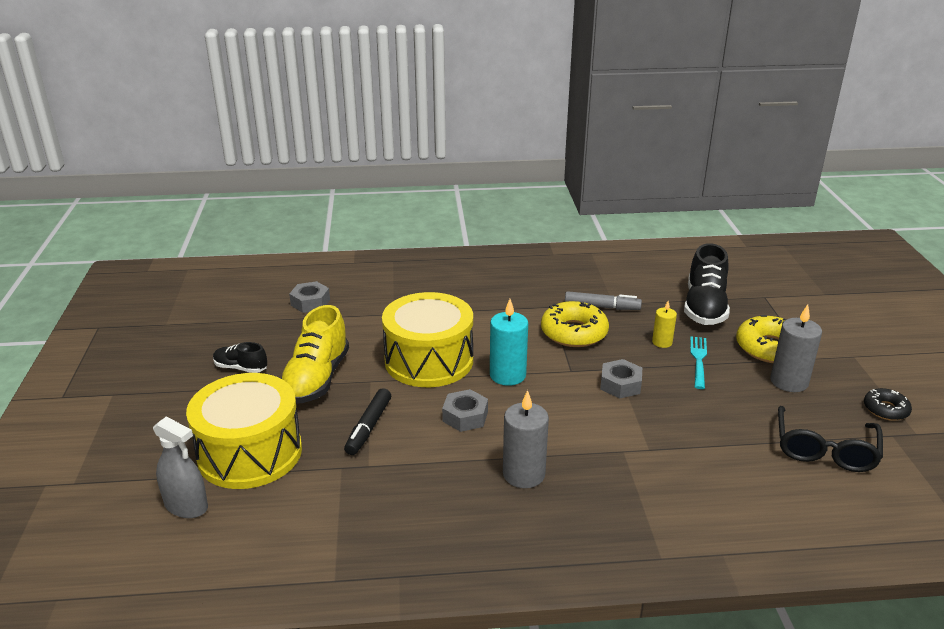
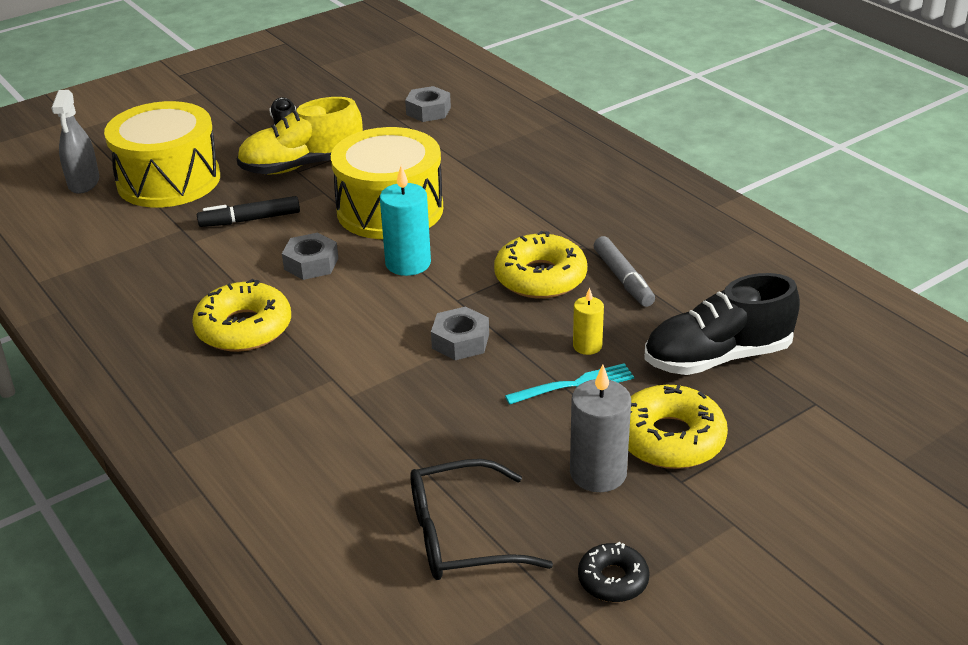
camera: 60 degrees right, 5 degrees up
grey candle [503,390,549,488] -> yellow donut [192,279,291,352]

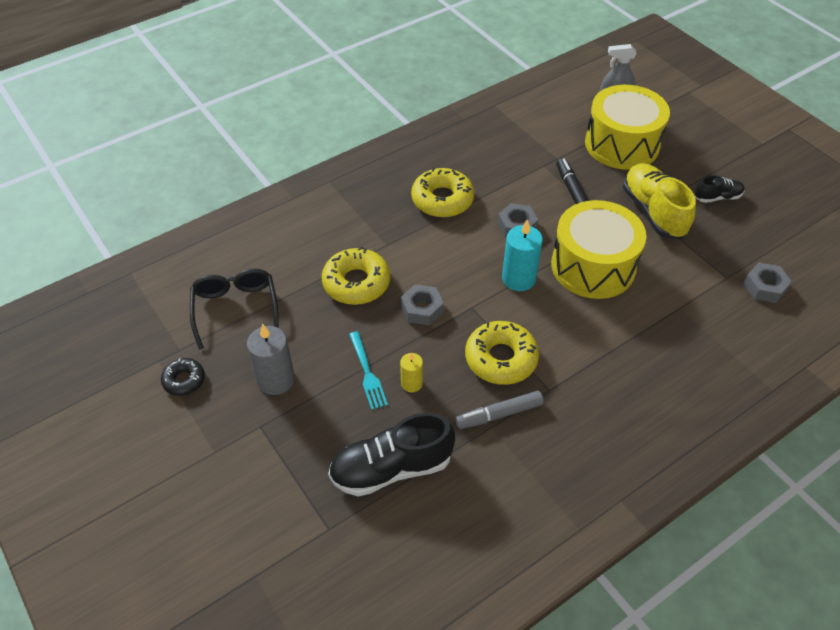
camera: 90 degrees right, 15 degrees up
yellow donut [628,385,728,469] -> yellow donut moved to [322,247,390,305]
black shoe [645,273,800,375] -> black shoe turned 90 degrees counterclockwise [328,413,455,497]

